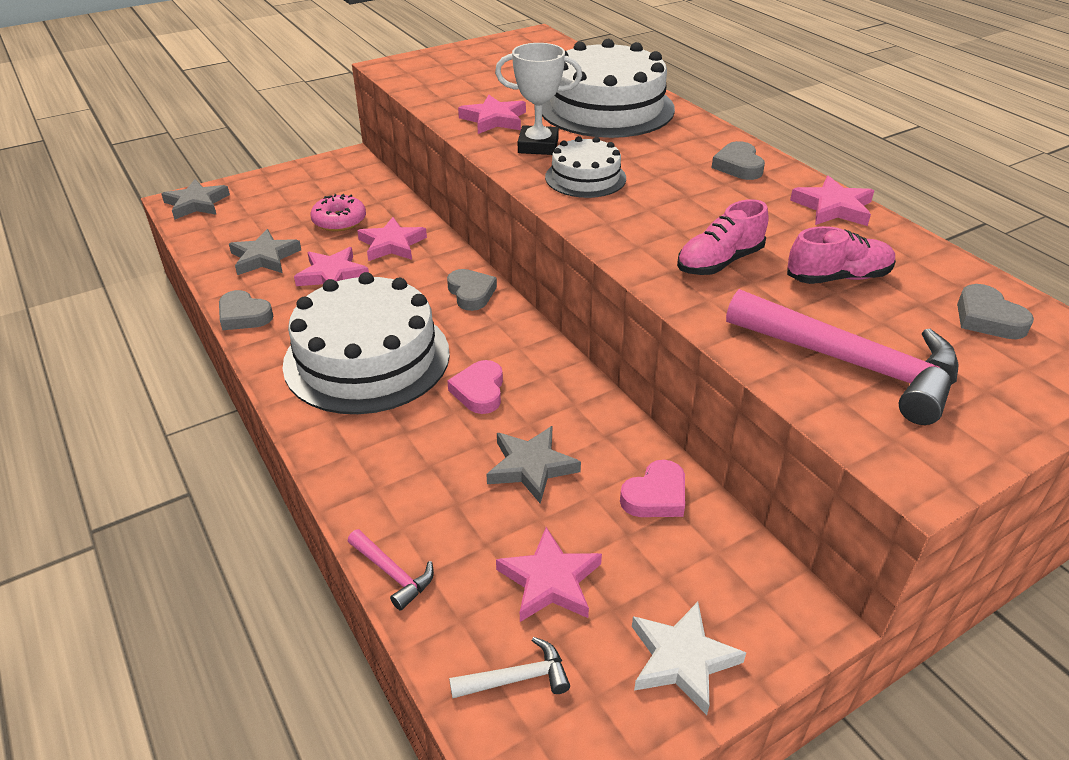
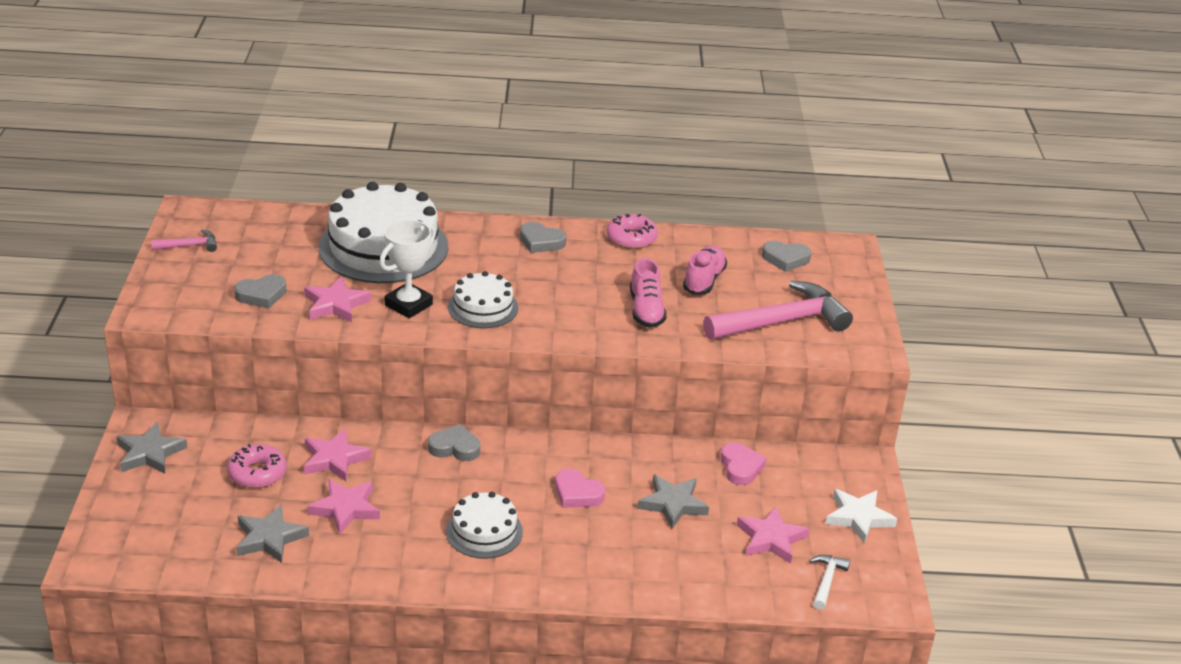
camera: 60 degrees left, 5 degrees down
grey star [162,179,230,220] -> grey star moved to [116,422,188,474]
grey heart [219,290,274,330] -> grey heart moved to [234,274,287,309]
white cake [283,272,450,414] -> white cake [446,492,523,559], size x0.52
pink hammer [348,529,434,611] -> pink hammer moved to [151,229,217,252]
pink star [790,175,874,226] -> pink donut [607,214,658,249]

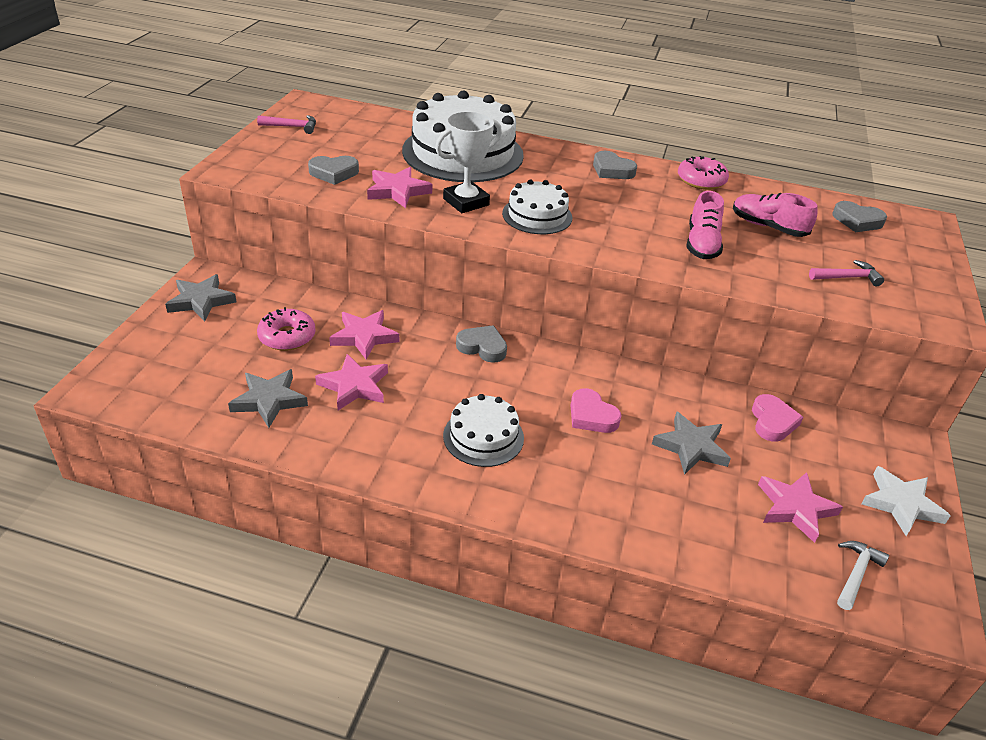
camera: 15 degrees right, 5 degrees up
pink shoe [683,246,727,295] -> pink shoe turned 90 degrees counterclockwise [733,193,817,237]
pink hammer [703,281,853,340] -> pink hammer [809,260,884,286], size x0.45

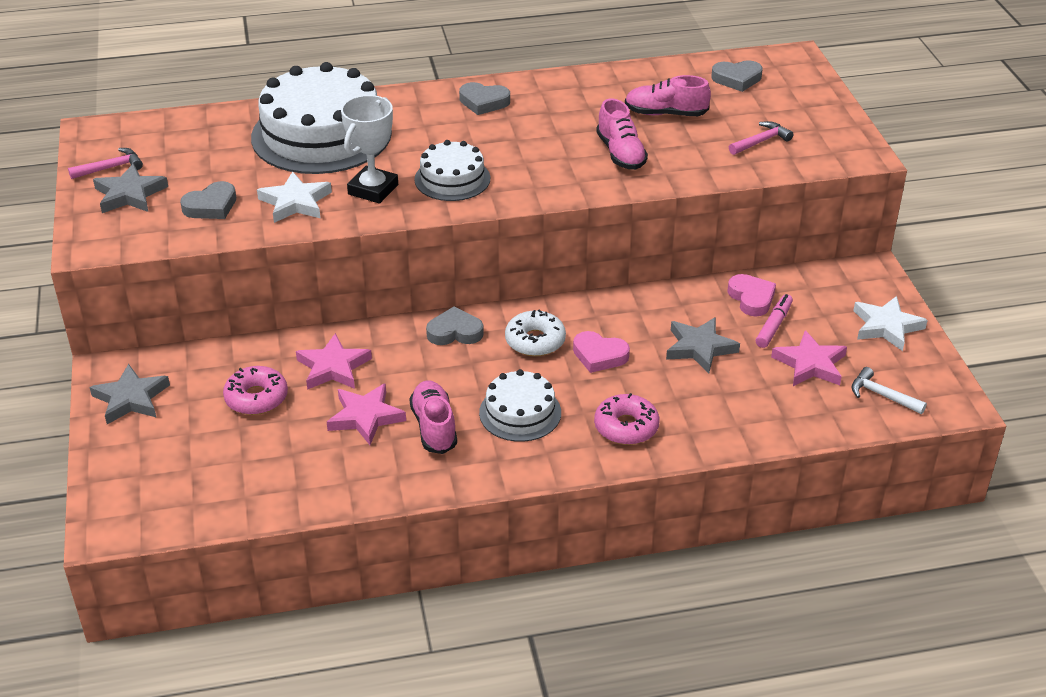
camera: 25 degrees left, 0 degrees up
grey star [228,369,308,428] -> grey star moved to [93,164,168,213]
pink star [367,167,432,208] -> white star [257,172,332,223]
pink donut [678,156,729,190] -> pink donut moved to [594,393,660,445]
white hammer [837,541,889,610] -> white hammer turned 60 degrees counterclockwise [852,367,927,414]
none -> pink shoe [409,380,457,454]
none -> white donut [505,310,566,356]
none -> pink marker [755,294,793,348]

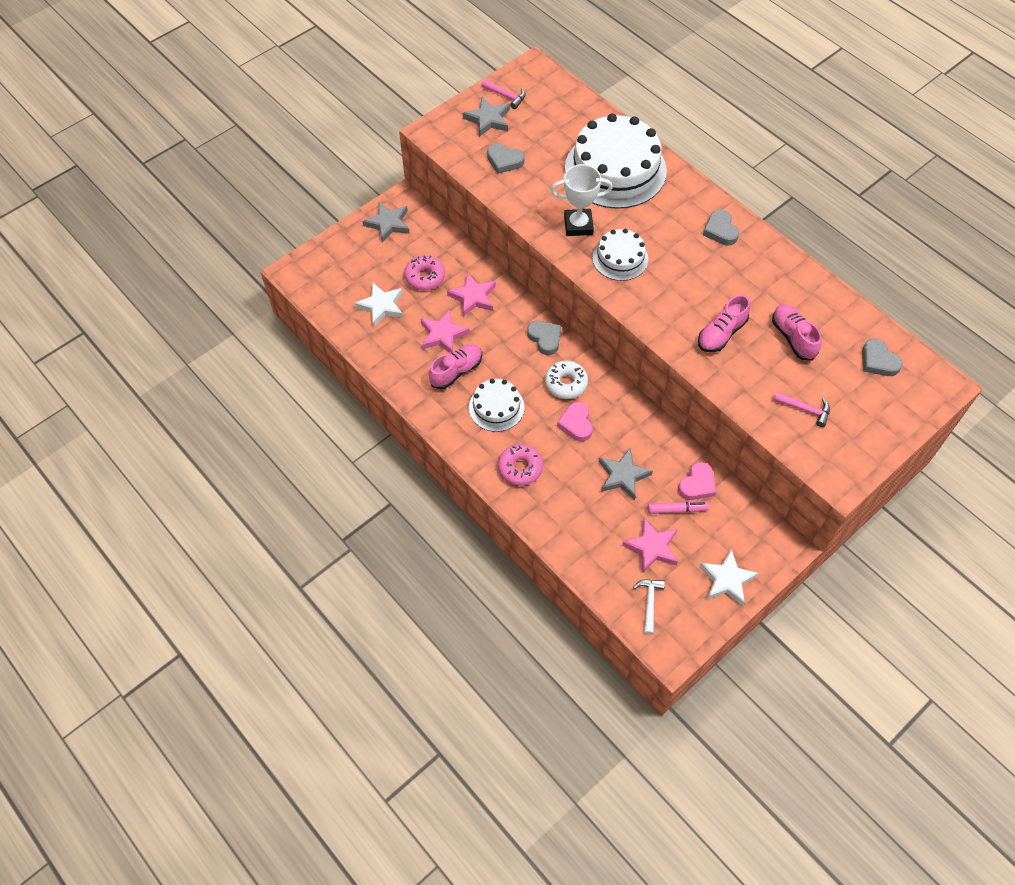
camera: 60 degrees right, 20 degrees up
white star [257,172,332,223] -> white star moved to [354,283,403,327]

